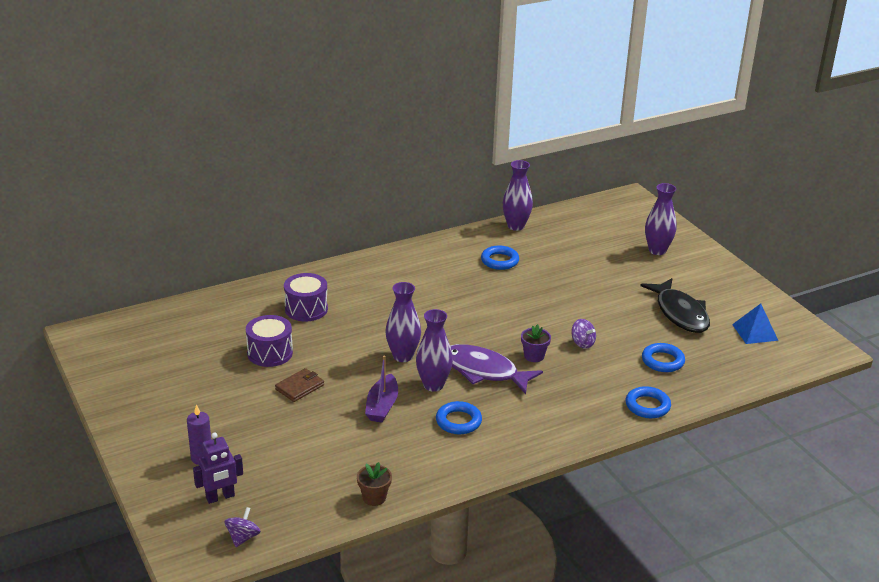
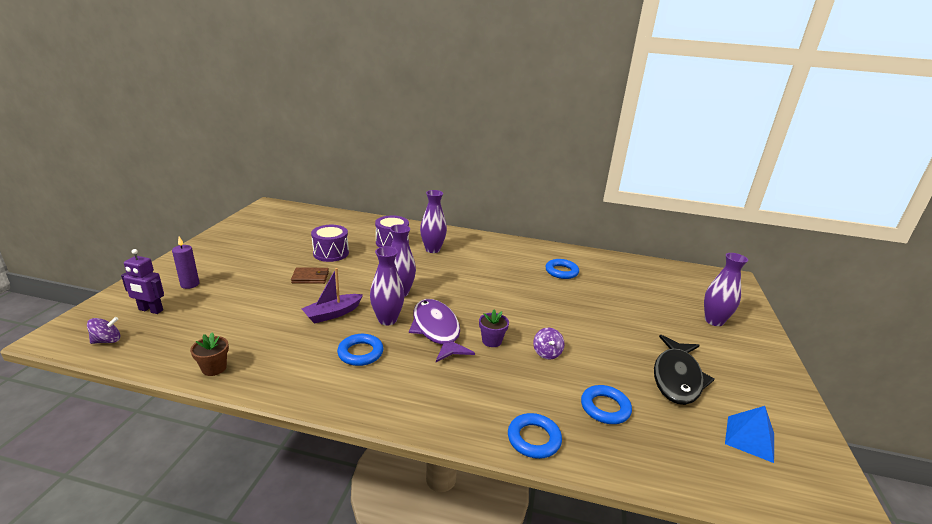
camera: 40 degrees right, 5 degrees down
purple vase [503,160,533,231] -> purple vase moved to [420,190,447,253]

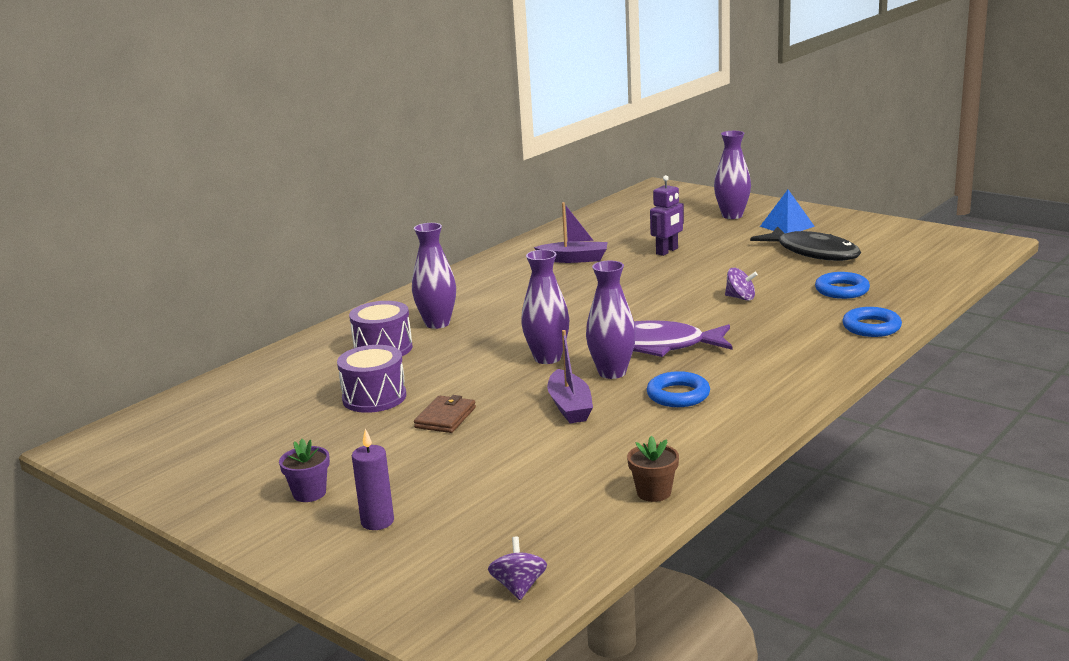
camera: 60 degrees left, 5 degrees down
purple robot [121,249,164,314] -> purple robot moved to [650,175,684,256]
purple flower pot [479,310,509,347] -> purple flower pot moved to [279,439,330,502]
blue ring [546,259,579,279] -> purple boat [534,202,608,263]
blue pyramid [725,406,774,463] -> blue pyramid moved to [760,190,815,233]

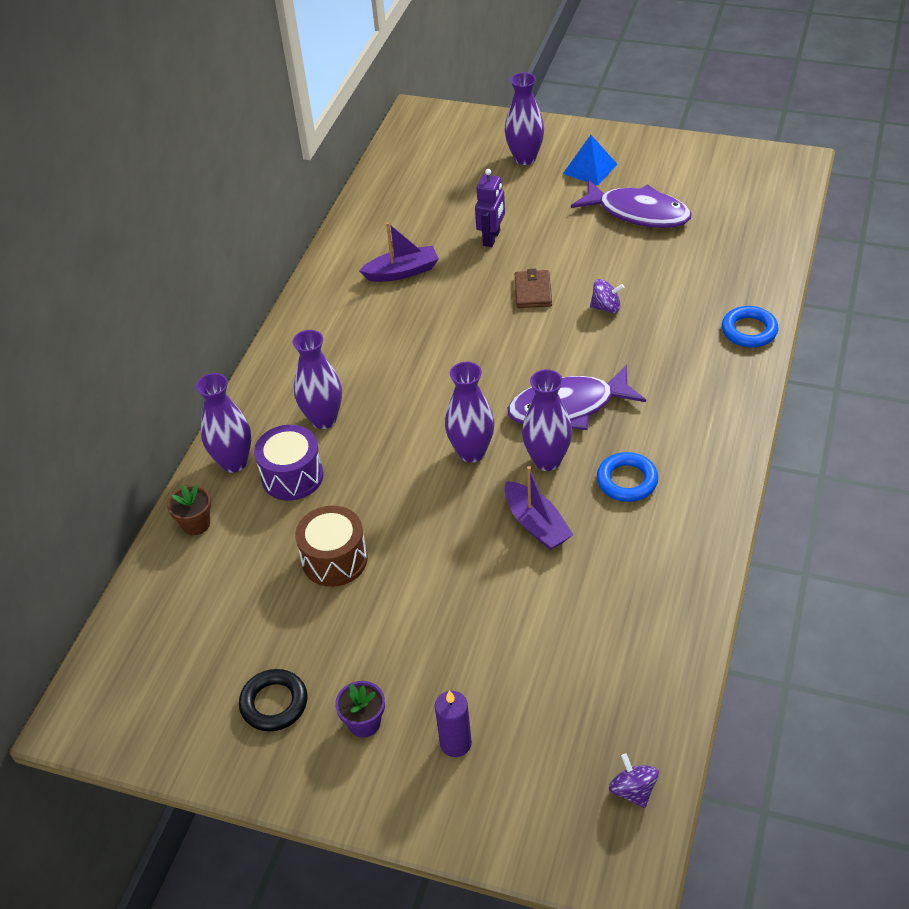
camera: 20 degrees left, 25 degrees up
purple drum [337,345,406,413] -> brown drum [295,506,368,587]
brown wallet [414,395,476,433] -> brown wallet moved to [515,269,552,308]
brown flower pot [627,436,679,502] -> brown flower pot moved to [167,484,211,535]
black fish [750,226,861,261] -> purple fish [571,180,692,228]
blue ring [815,272,870,299] -> none
none -> purple vase [196,373,251,473]
none -> black ring [239,669,307,731]

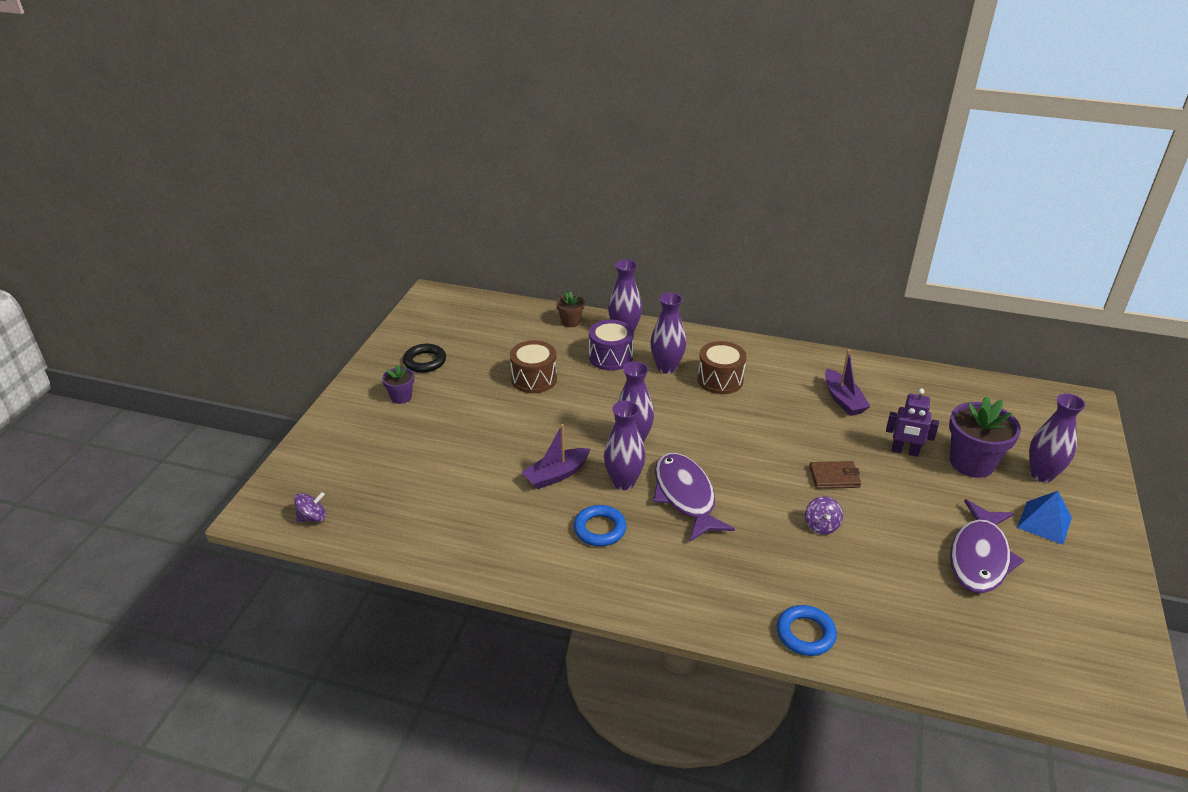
camera: 85 degrees right, 10 degrees down
purple candle [435,690,472,757] -> none
none -> brown drum [698,341,747,394]
none -> purple flower pot [949,396,1021,478]

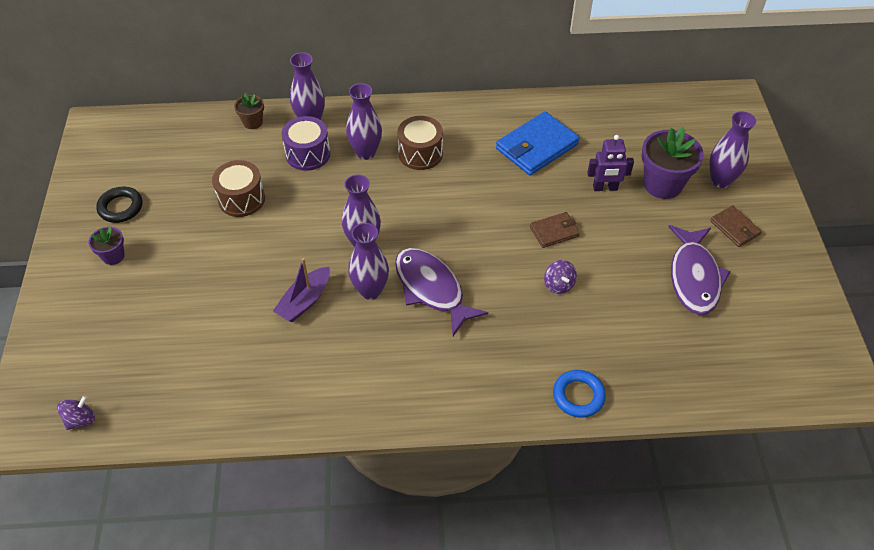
camera: 20 degrees left, 15 degrees up
blue ring [574,505,626,546] -> none
purple boat [825,350,870,416] -> blue wallet [496,111,580,176]
blue pyramid [1017,491,1072,545] -> brown wallet [710,206,762,247]

